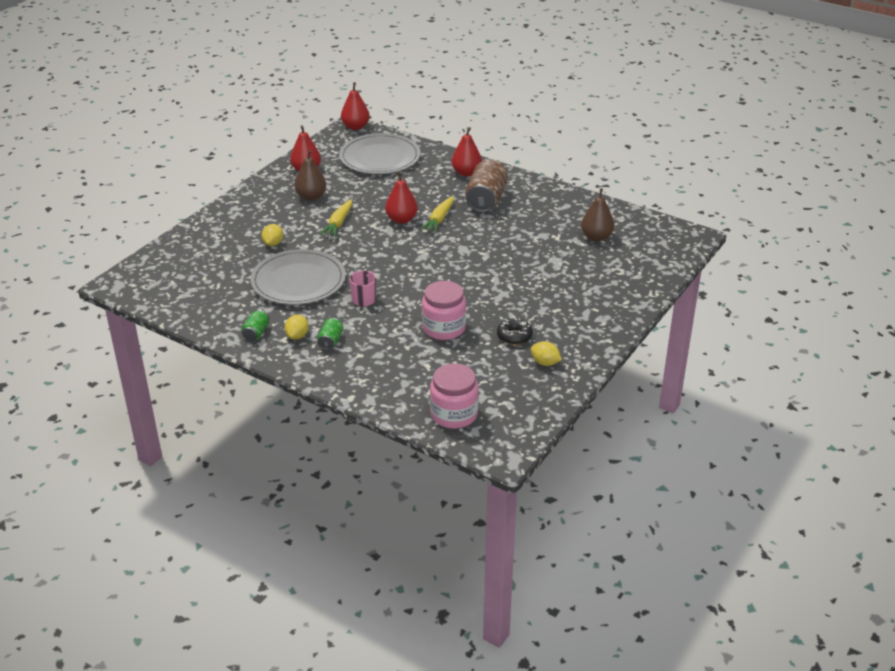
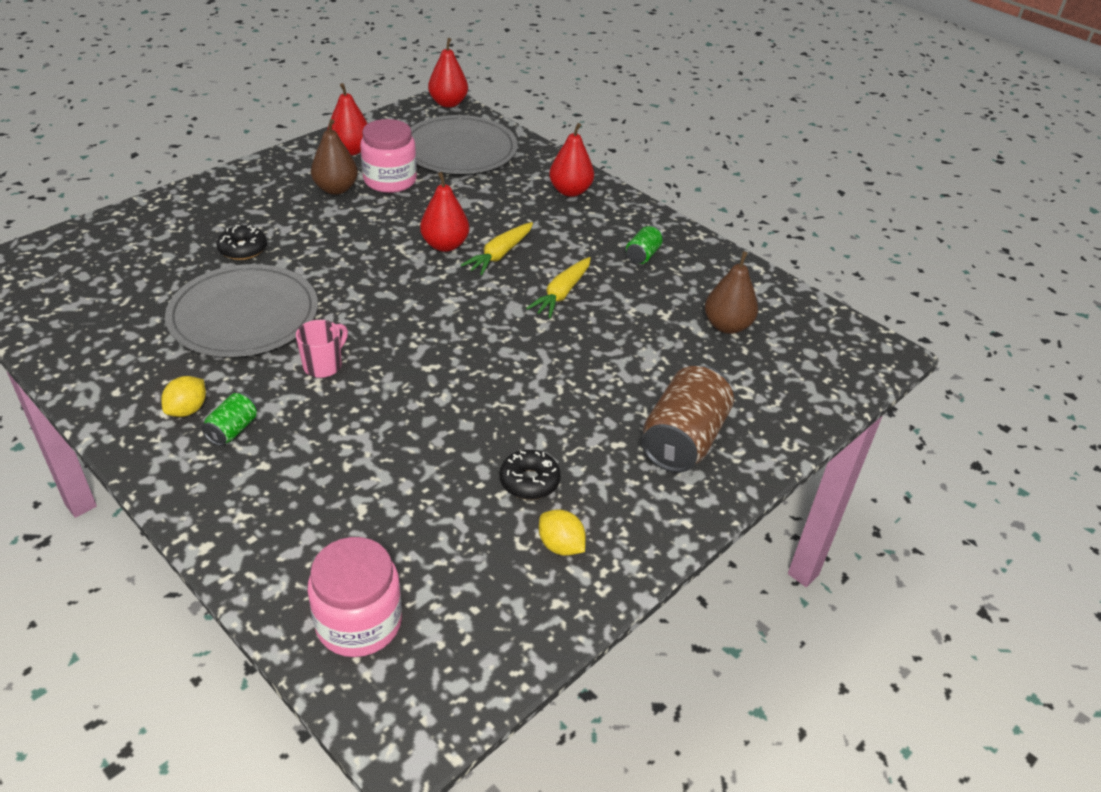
camera: 10 degrees right, 5 degrees up
green can [241,310,270,341] -> green can moved to [626,225,663,264]
yellow lemon [262,224,283,246] -> black donut [217,225,267,260]
yellow carrot [320,199,352,237] -> yellow carrot moved to [526,257,591,318]
pink jar [422,281,466,340] -> pink jar moved to [360,119,417,193]
brown can [465,160,508,212] -> brown can moved to [642,365,734,473]

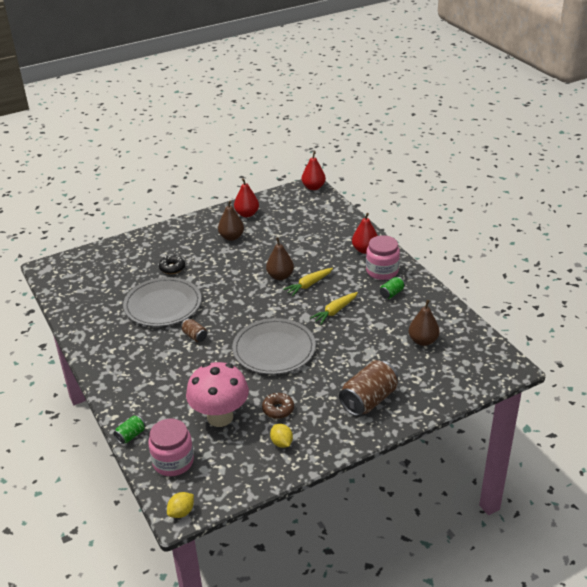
camera: 20 degrees right, 5 degrees down
yellow lemon [161,376,206,417] -> yellow lemon moved to [167,492,194,518]
green can [201,393,257,446] -> green can moved to [114,415,146,444]
pink mug [296,320,348,378] -> brown can [181,319,207,342]
pink jar [360,119,417,193] -> pink jar moved to [366,235,400,280]
grey plate [411,115,518,174] -> grey plate moved to [232,318,316,375]
red pear [420,172,469,252] -> brown pear [266,237,294,280]
black donut [499,449,561,500] -> brown donut [262,393,294,419]
none -> pink mushroom [186,362,249,427]

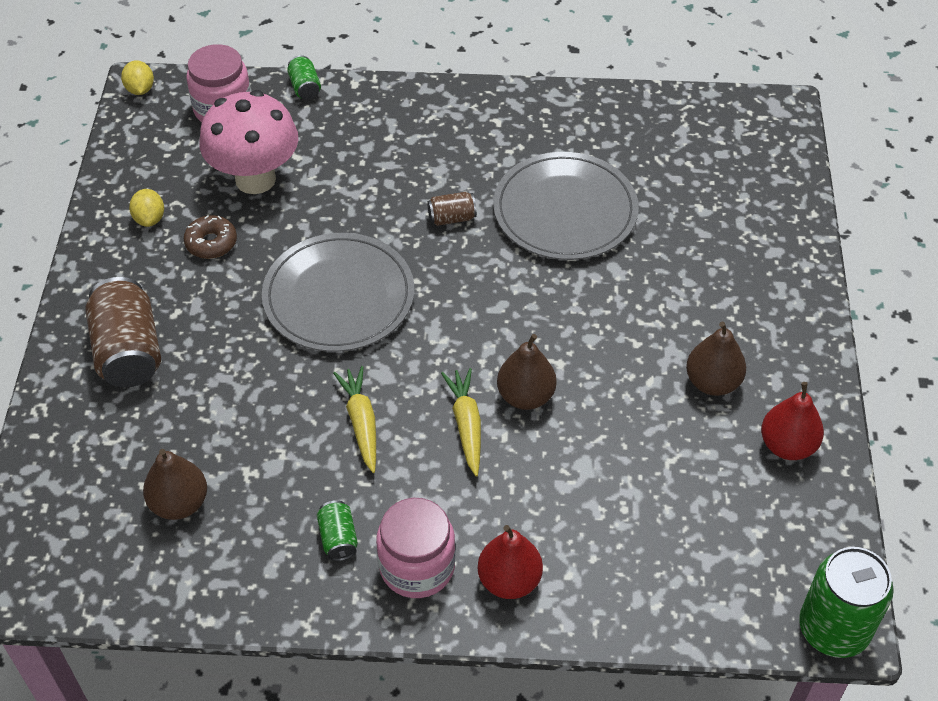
camera: 120 degrees right, 15 degrees up
black donut [159,255,185,274] -> none
yellow lemon [270,424,293,448] -> yellow lemon turned 75 degrees clockwise [129,189,164,227]
red pear [302,151,326,190] -> green can [799,547,894,658]

